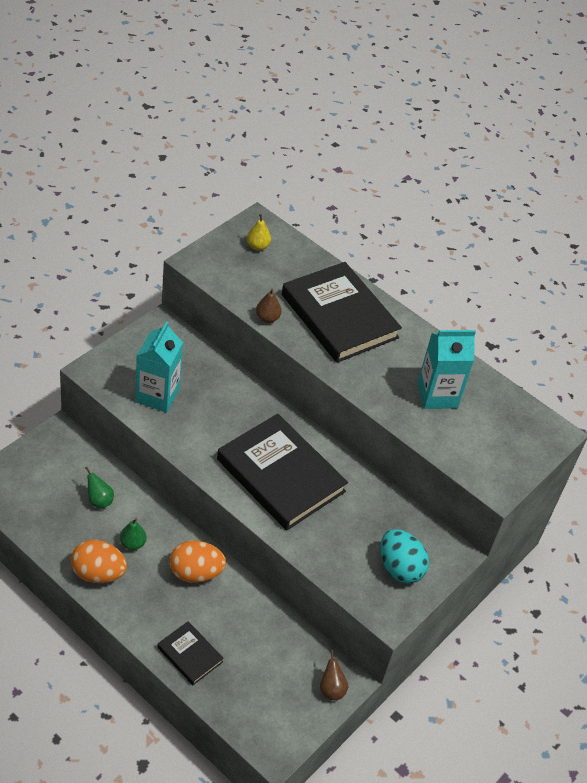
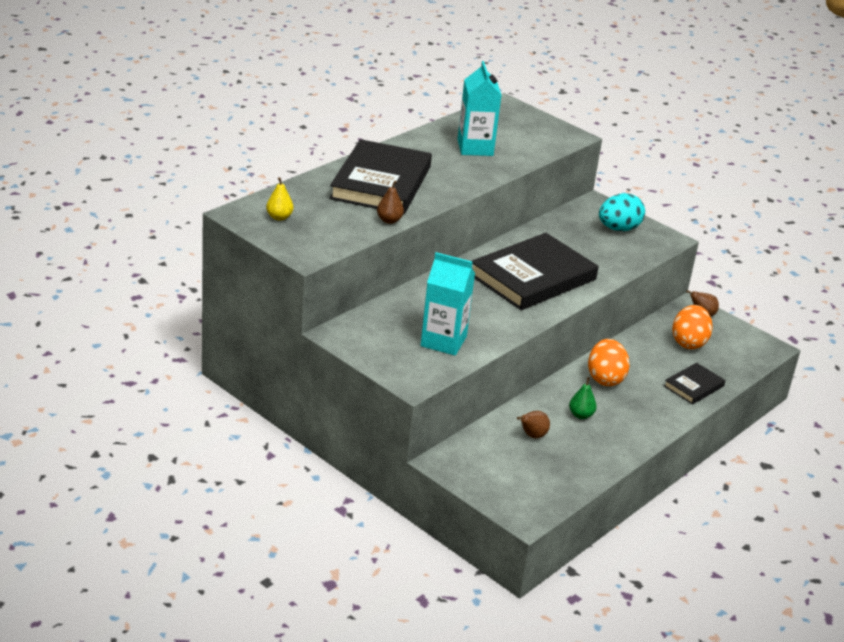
camera: 85 degrees left, 15 degrees down
orange egg [71,540,127,583] -> orange egg moved to [672,305,713,349]
green pear [85,467,114,509] -> brown pear [517,411,550,438]
black book [282,262,402,363] -> black book turned 45 degrees counterclockwise [329,139,432,214]

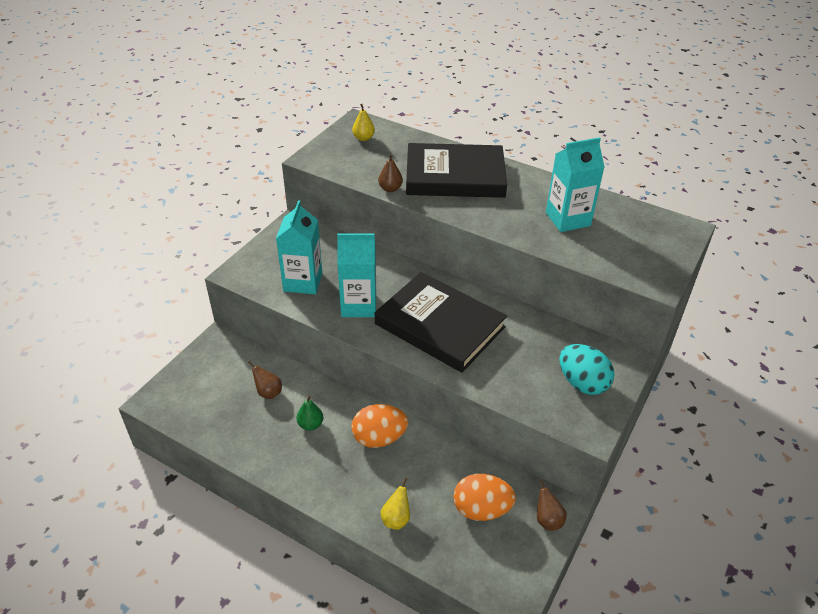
camera: 80 degrees right, 10 degrees up
black book [664,363,725,405] -> yellow pear [381,478,410,530]
none -> turquoise carton [337,234,376,317]

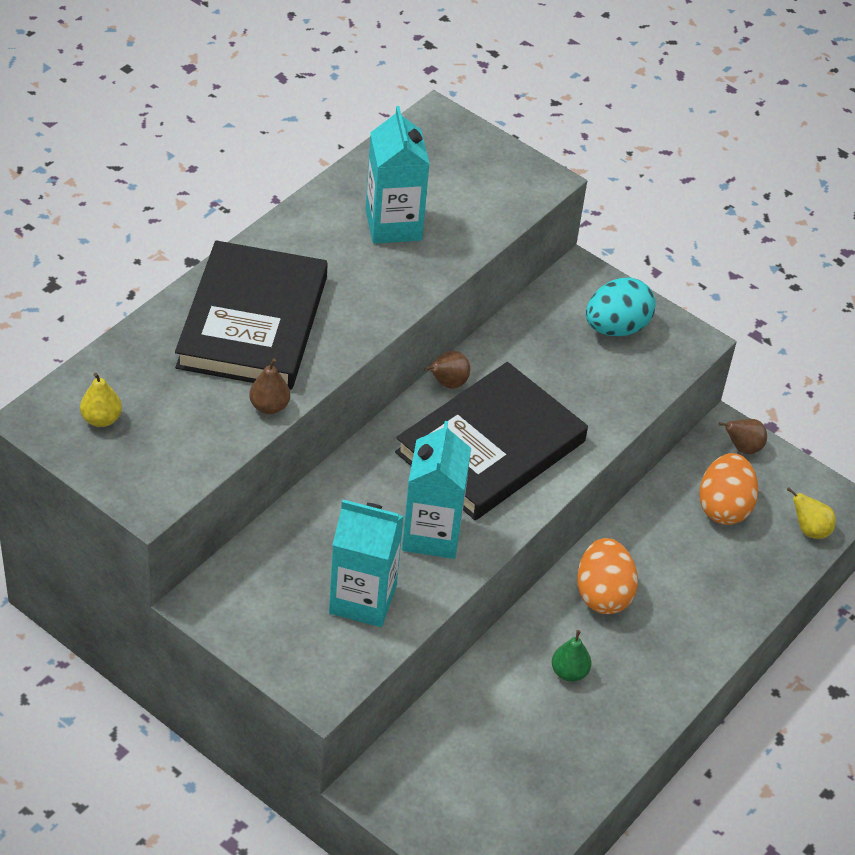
camera: 85 degrees left, 5 degrees up
brown pear [248,361,282,399] -> brown pear moved to [424,351,470,388]
yellow pear [381,478,410,530] -> yellow pear moved to [787,487,836,539]

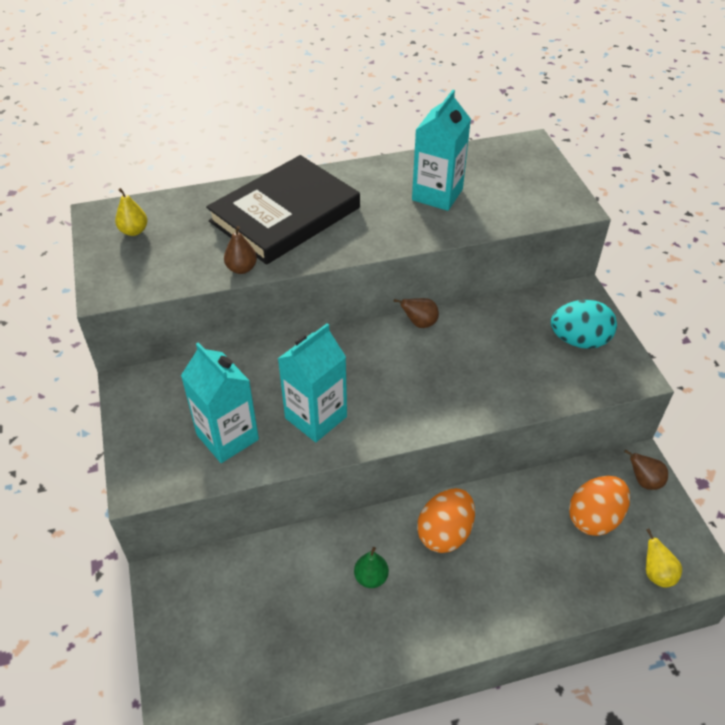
camera: 40 degrees right, 0 degrees up
black book [395,362,588,520] -> none

